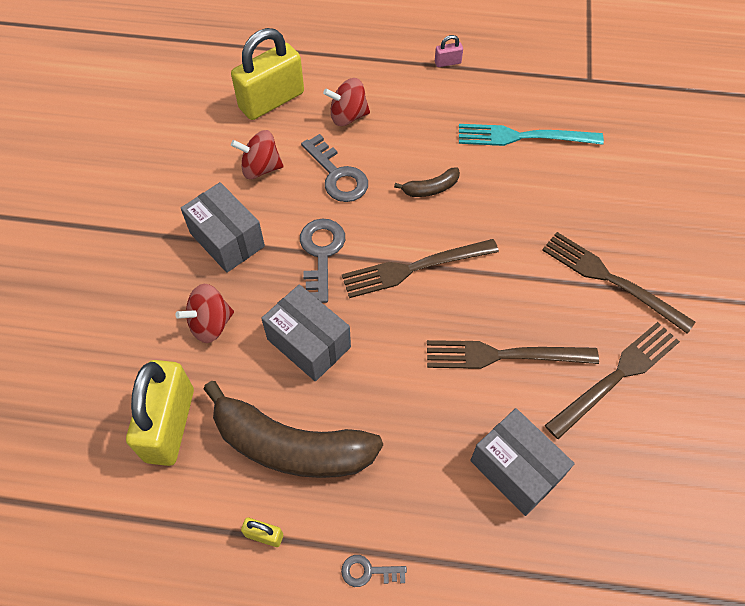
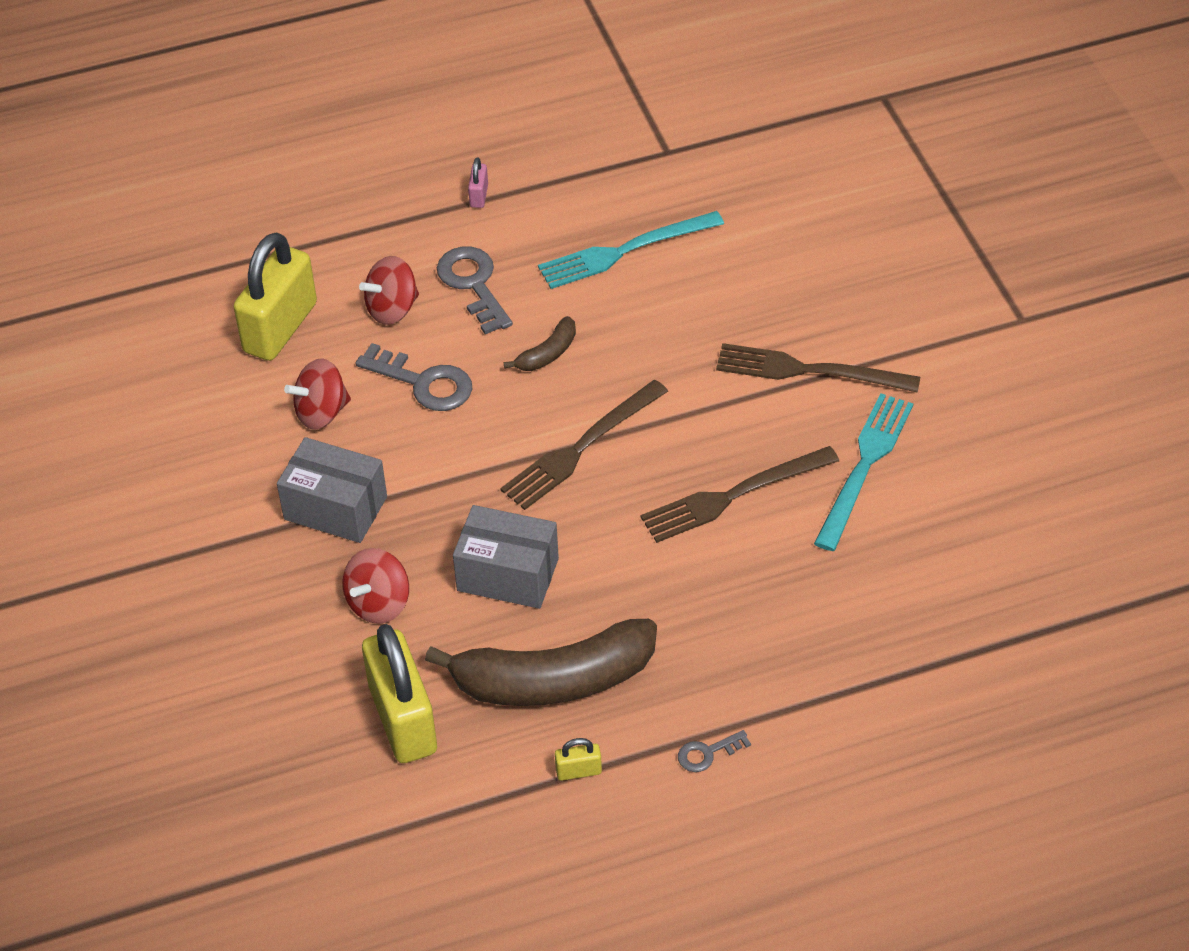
camera: 25 degrees left, 10 degrees down
grey key [300,218,345,303] -> grey key moved to [437,247,513,334]
pink padlock [435,35,463,67] -> pink padlock turned 45 degrees counterclockwise [468,157,488,208]
grey box [470,408,575,516] -> none
brown fork [545,322,680,439] -> turquoise fork [814,394,913,551]

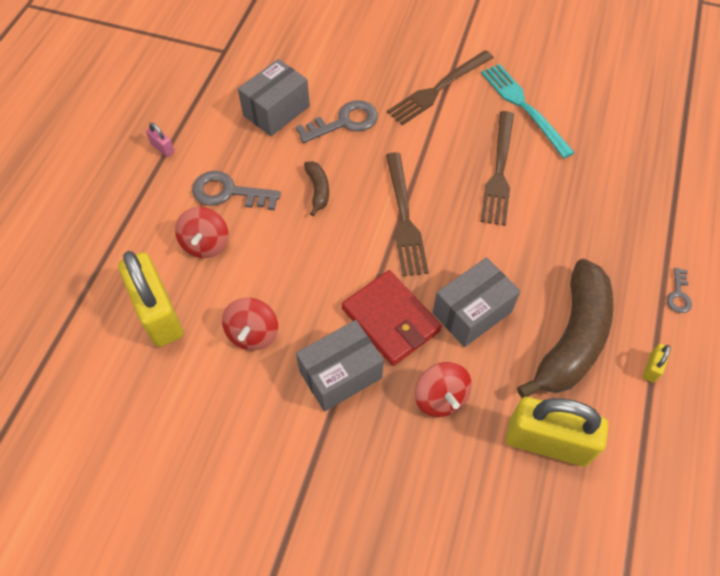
camera: 55 degrees left, 10 degrees up
grey key [356,343,472,411] -> grey key moved to [296,100,378,143]
turquoise fork [538,211,724,289] -> grey box [238,59,310,136]
none -> red wallet [342,270,442,366]

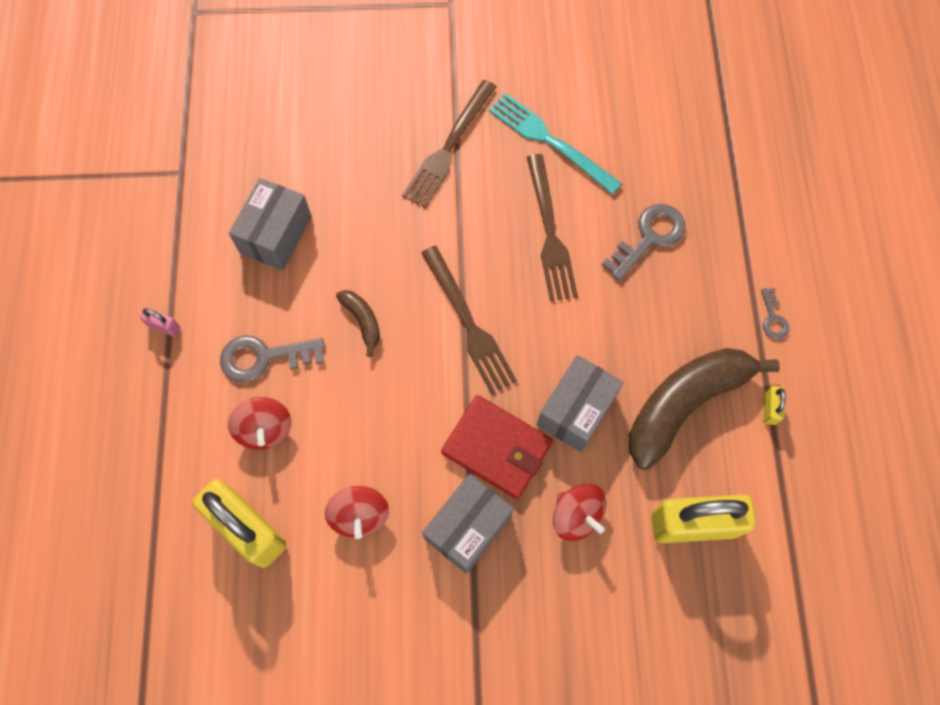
camera: 20 degrees left, 10 degrees up
grey key [296,100,378,143] -> grey key moved to [602,204,686,281]
brown banana [517,259,614,398] -> brown banana turned 135 degrees counterclockwise [629,348,780,470]

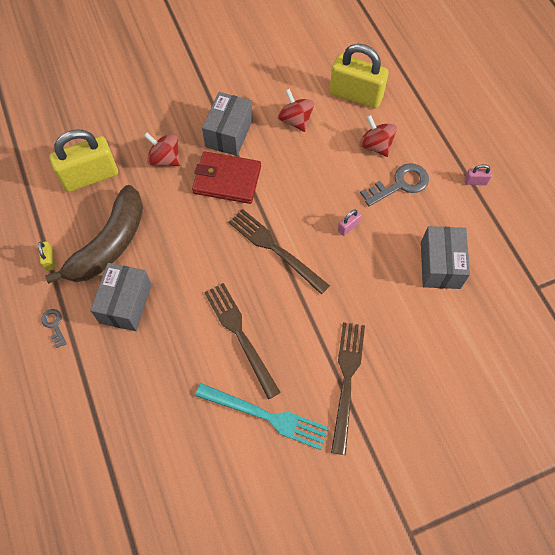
camera: 160 degrees right, 5 degrees down
brown banana [336,290,380,357] -> pink padlock [338,209,361,236]
grey box [537,355,624,453] -> grey box moved to [90,263,152,331]
grey key [602,204,686,281] -> none

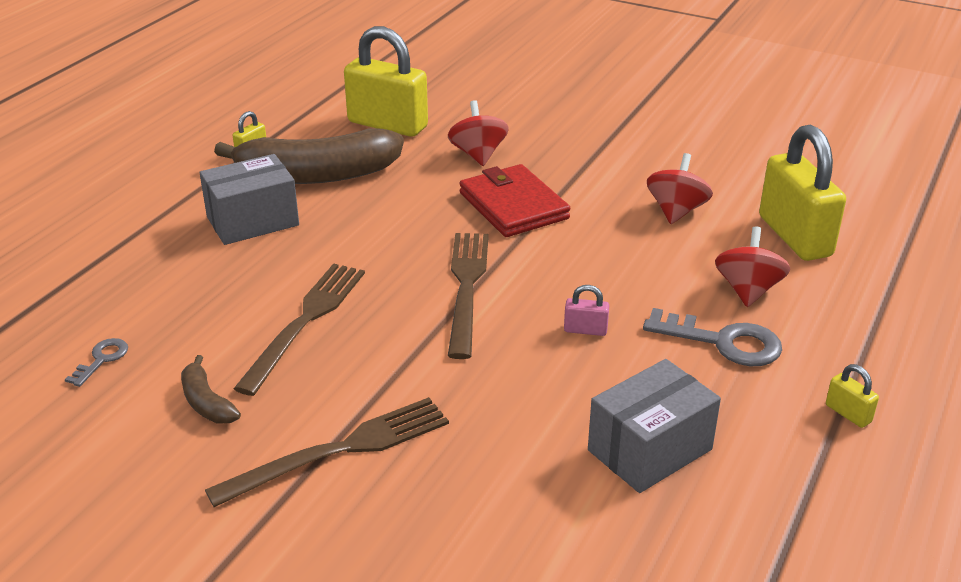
camera: 50 degrees right, 30 degrees down
grey key [41,309,67,348] -> grey key moved to [65,338,128,387]
turquoise fork [195,383,329,450] -> brown banana [181,355,241,423]
grey box [202,92,253,156] -> none
pink padlock [464,164,492,185] -> yellow padlock [826,364,879,428]

